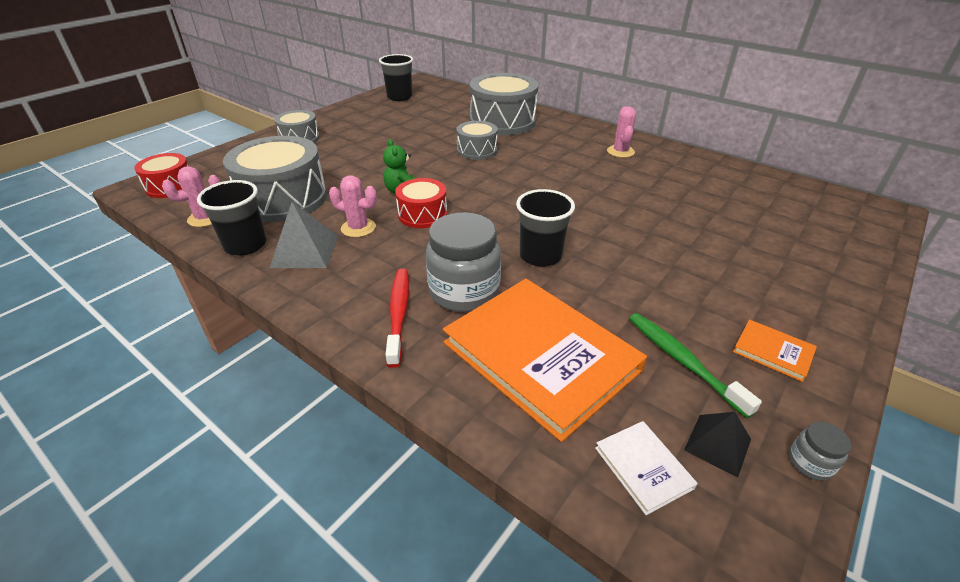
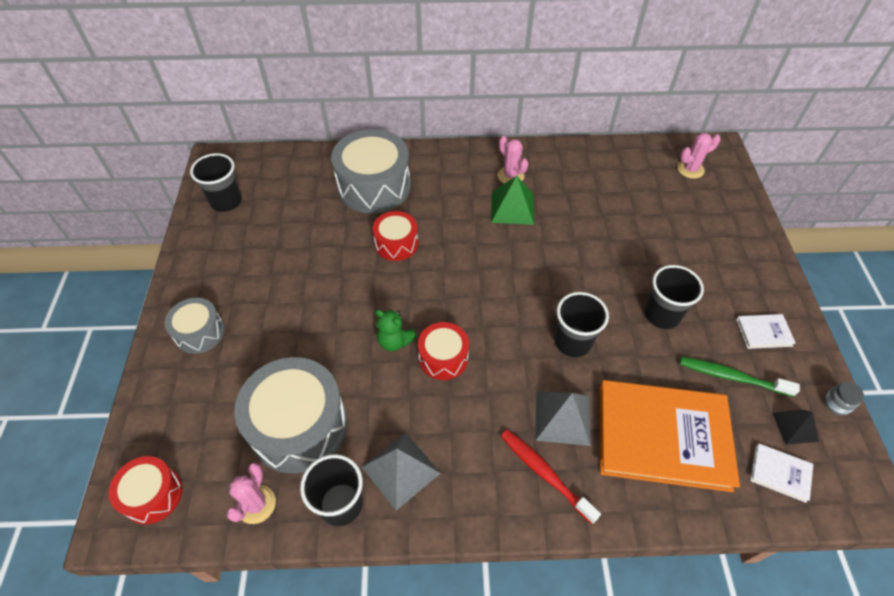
camera: 40 degrees left, 15 degrees up
pink cactus [329,175,377,237] -> pink cactus moved to [677,133,721,179]
grey jar [426,212,501,312] -> grey pyramid [535,391,591,446]
grey drum [456,121,498,160] -> red drum [373,211,418,261]
orange book [733,319,817,382] -> white book [736,314,796,349]
none -> green pyramid [491,176,534,225]
none -> black cup [644,265,704,329]

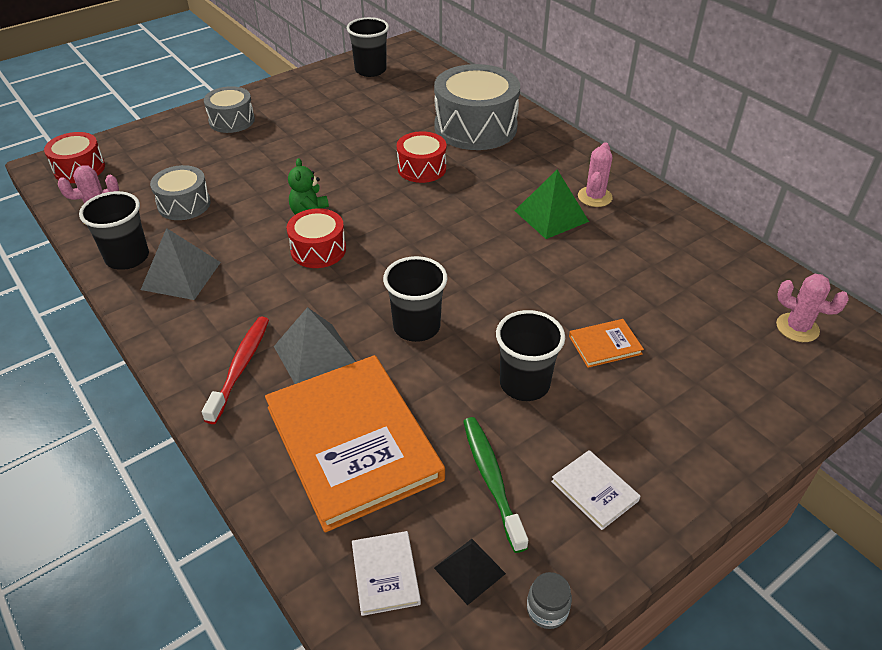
camera: 55 degrees right, 10 degrees down
grey drum [234,357,347,473] -> grey drum [150,165,211,220], size x0.55
none -> orange book [569,319,644,368]

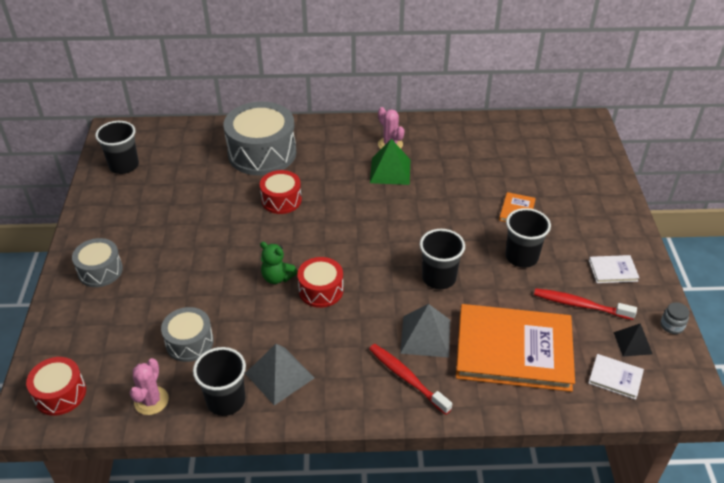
camera: 55 degrees left, 0 degrees up
green toothbrush [463,417,528,553] -> red toothbrush [534,288,637,320]
pink cactus [776,274,849,342] -> none

